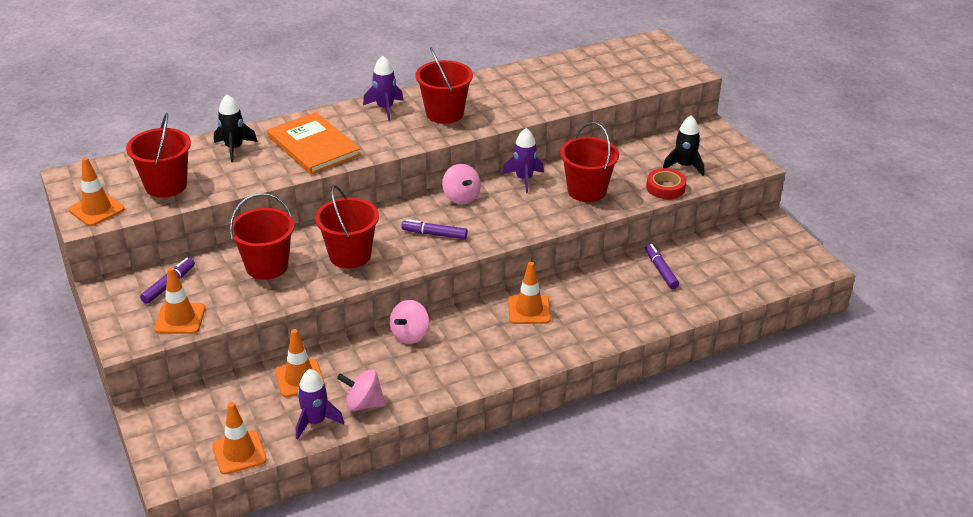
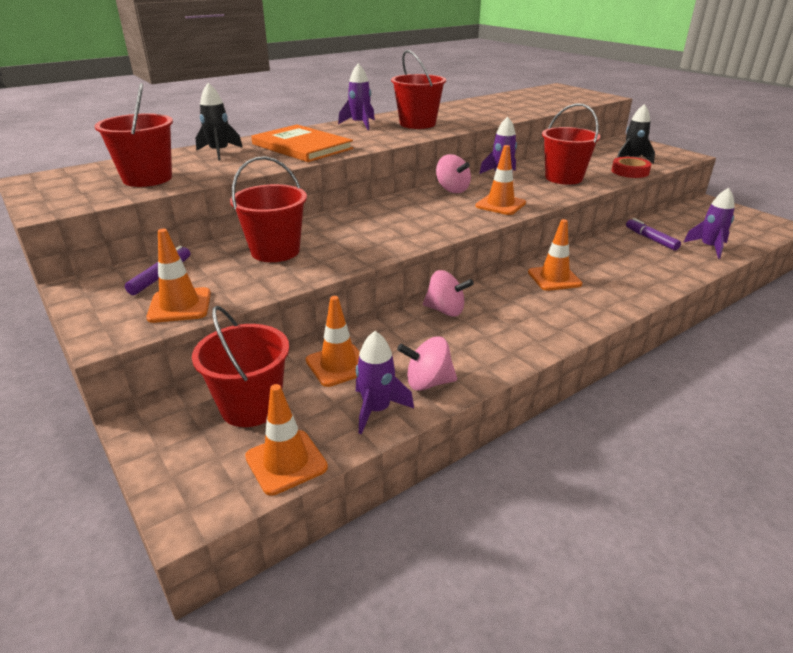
camera: 10 degrees left, 5 degrees down
orange traffic cone [69,157,124,226] -> orange traffic cone moved to [475,145,526,215]
red bucket [315,185,379,269] -> red bucket moved to [192,306,289,427]
pink spinning top [389,300,429,344] -> pink spinning top turned 90 degrees counterclockwise [423,270,474,316]
purple marker [401,219,468,239] -> none
none -> purple rocket [684,188,735,259]

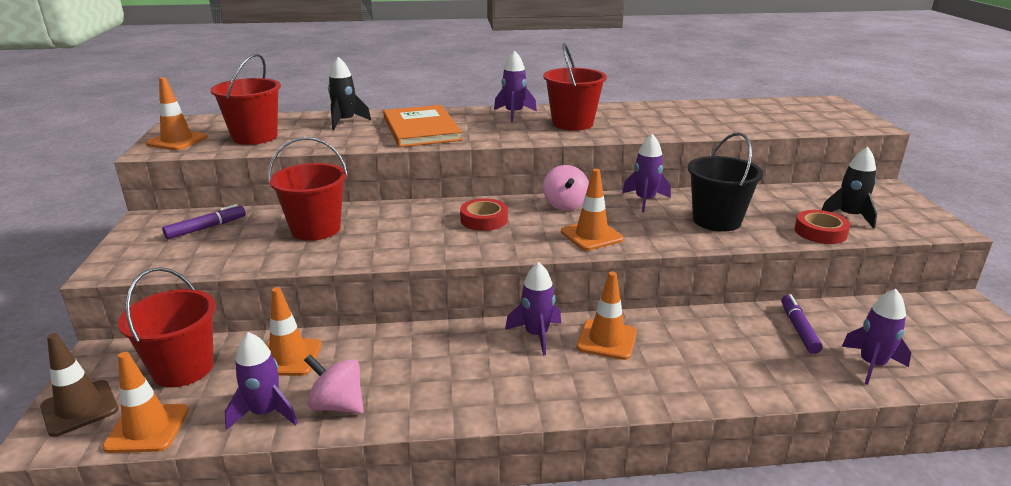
camera: 30 degrees right, 5 degrees down
orange traffic cone [146,229,211,323] -> orange traffic cone moved to [146,77,208,150]
pink spinning top [423,270,474,316] -> none
red bucket [542,103,600,185] -> black bucket [688,132,763,232]
none -> brown traffic cone [40,333,118,437]
none -> red tape [460,198,508,231]
none -> purple rocket [505,262,561,356]

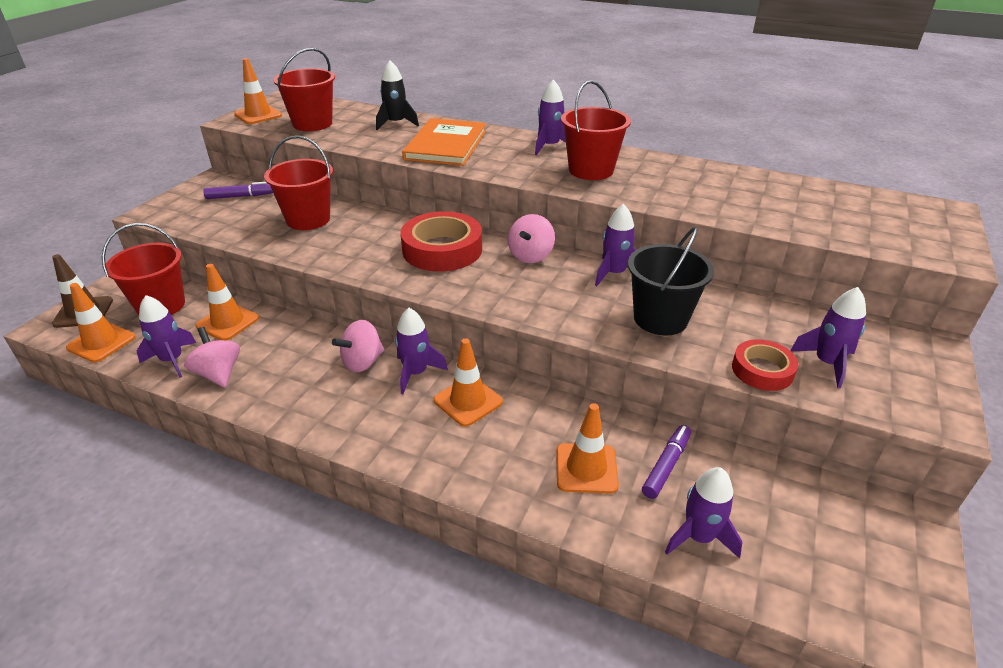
camera: 30 degrees right, 10 degrees up
red tape [460,198,508,231] -> red tape [400,211,482,272], size x1.72
orange traffic cone [561,169,624,251] -> orange traffic cone moved to [556,403,619,494]
black rocket [822,147,877,229] -> purple rocket [790,287,866,388]
none -> pink spinning top [332,320,385,372]

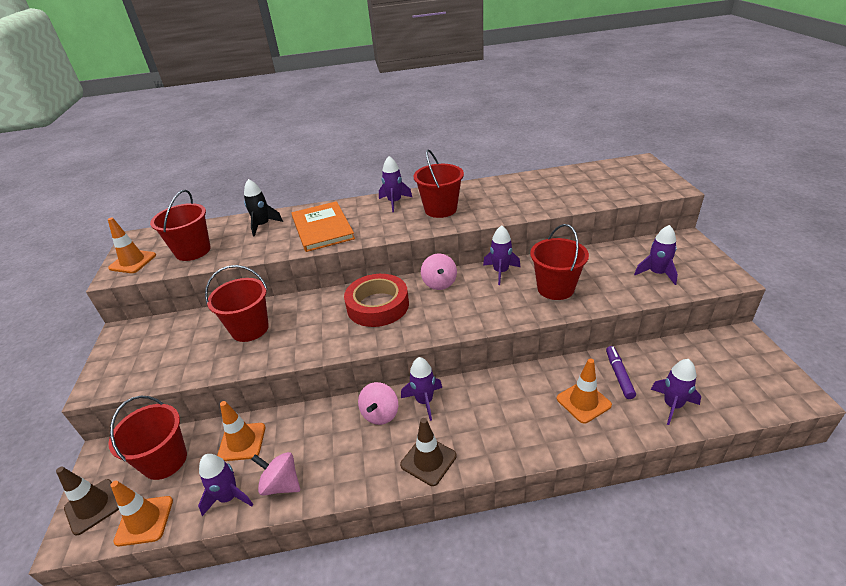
camera: 30 degrees left, 0 degrees up
purple marker [203,182,273,199] -> none
orange traffic cone [434,338,503,427] -> none
black bucket [628,227,714,336] -> red bucket [530,224,589,300]
red tape [732,339,798,391] -> none
none -> brown traffic cone [400,418,457,486]

